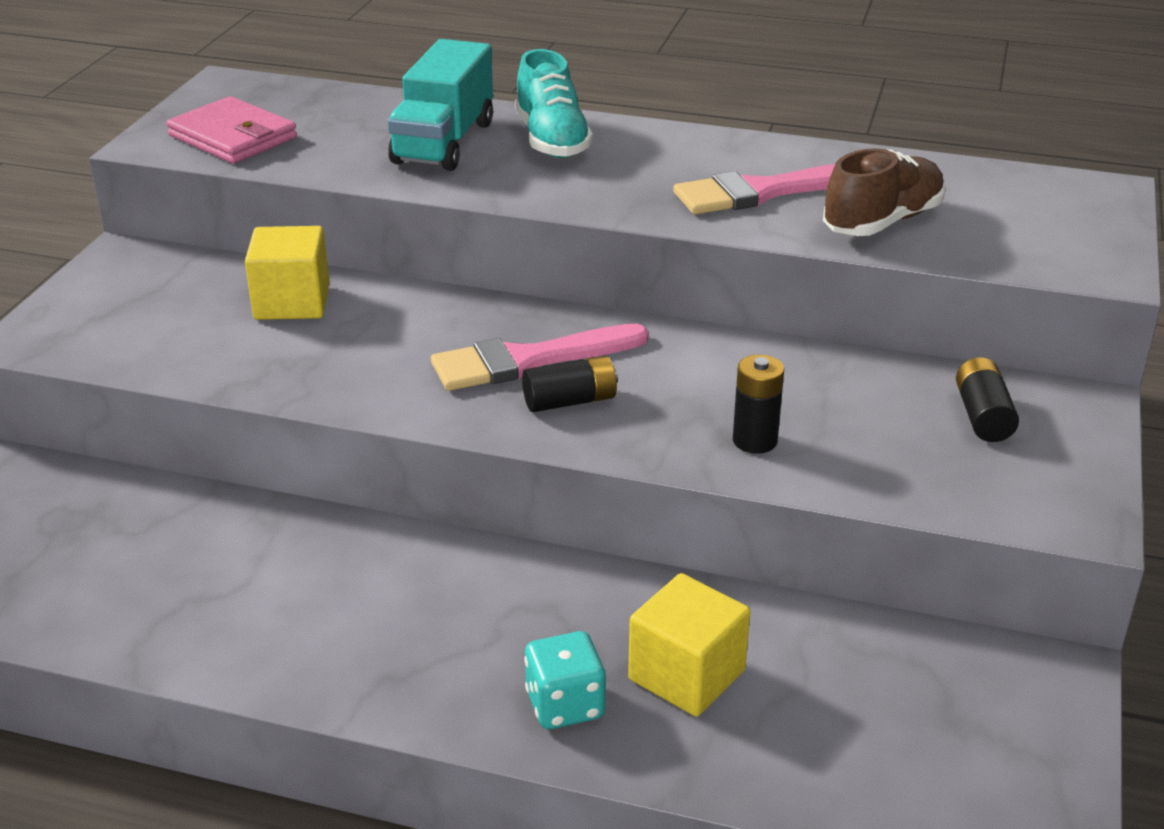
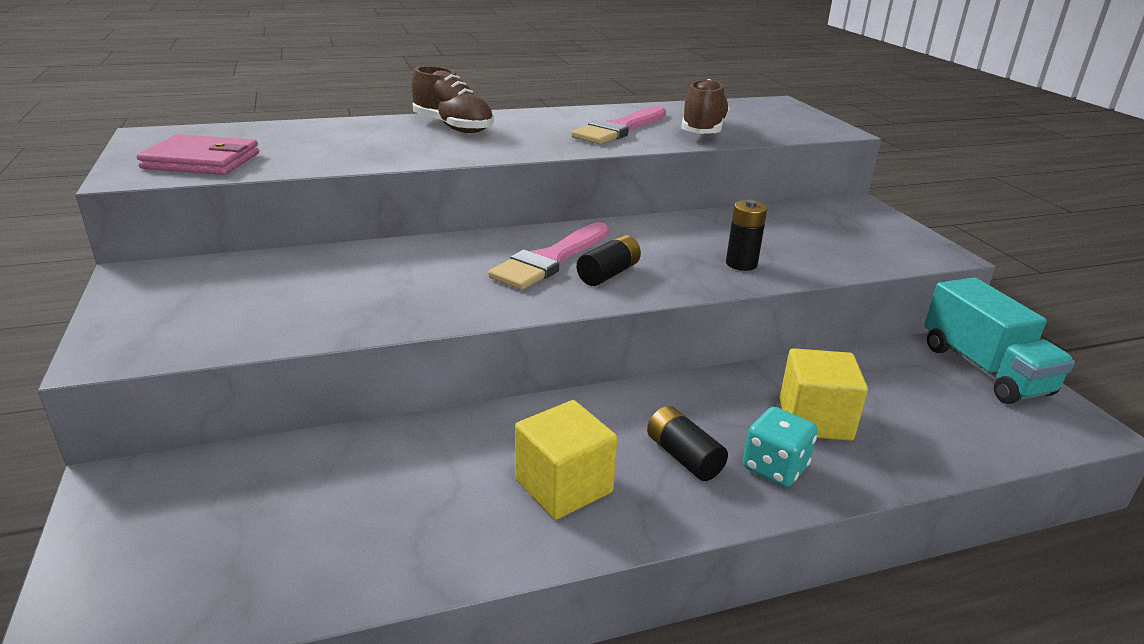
camera: 35 degrees left, 5 degrees down
yellow cube [245,226,329,320] -> yellow cube moved to [515,400,618,520]
turquoise truck [387,39,493,171] -> turquoise truck moved to [924,277,1075,404]
turquoise shoe [515,49,593,158] -> brown shoe [411,66,494,133]
black battery [956,357,1019,442] -> black battery moved to [647,406,728,481]

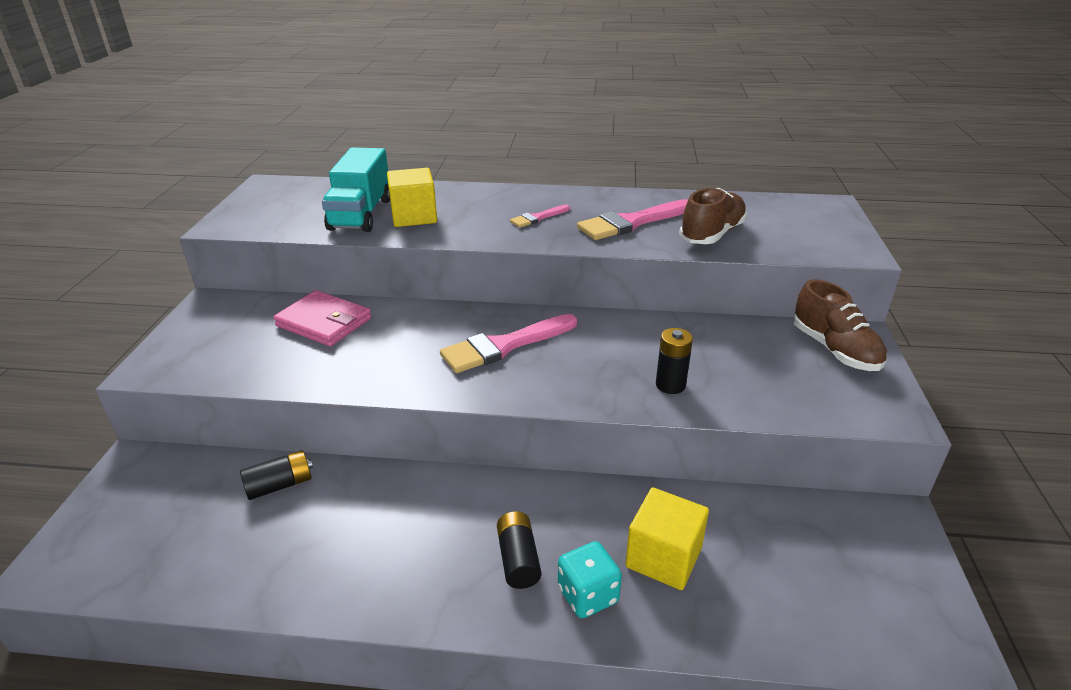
camera: 25 degrees right, 5 degrees up
pink wallet [137,134,259,175] -> pink wallet moved to [273,290,371,347]
brown shoe [411,66,494,133] -> brown shoe moved to [793,279,887,371]
yellow cube [515,400,618,520] -> yellow cube moved to [387,168,437,227]
black battery [577,235,641,286] -> black battery moved to [240,450,313,500]
turquoise truck [924,277,1075,404] -> turquoise truck moved to [322,148,390,232]
none -> pink brush [510,205,570,228]

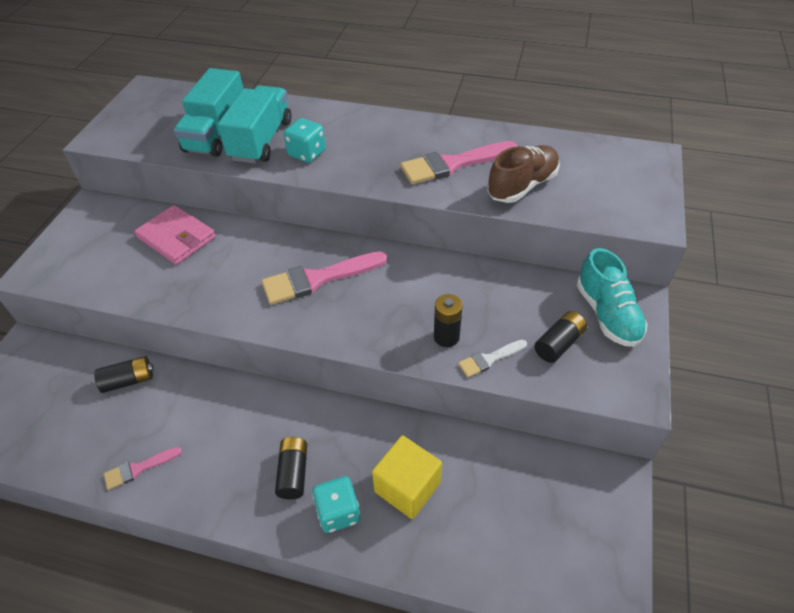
camera: 10 degrees right, 15 degrees up
yellow cube [387,168,437,227] -> turquoise truck [218,85,292,163]
pink brush [510,205,570,228] -> pink brush moved to [104,447,182,490]
brown shoe [793,279,887,371] -> turquoise shoe [577,248,647,347]
none -> turquoise dice [284,118,326,163]
none -> white brush [458,340,527,378]
none -> black battery [534,311,587,363]

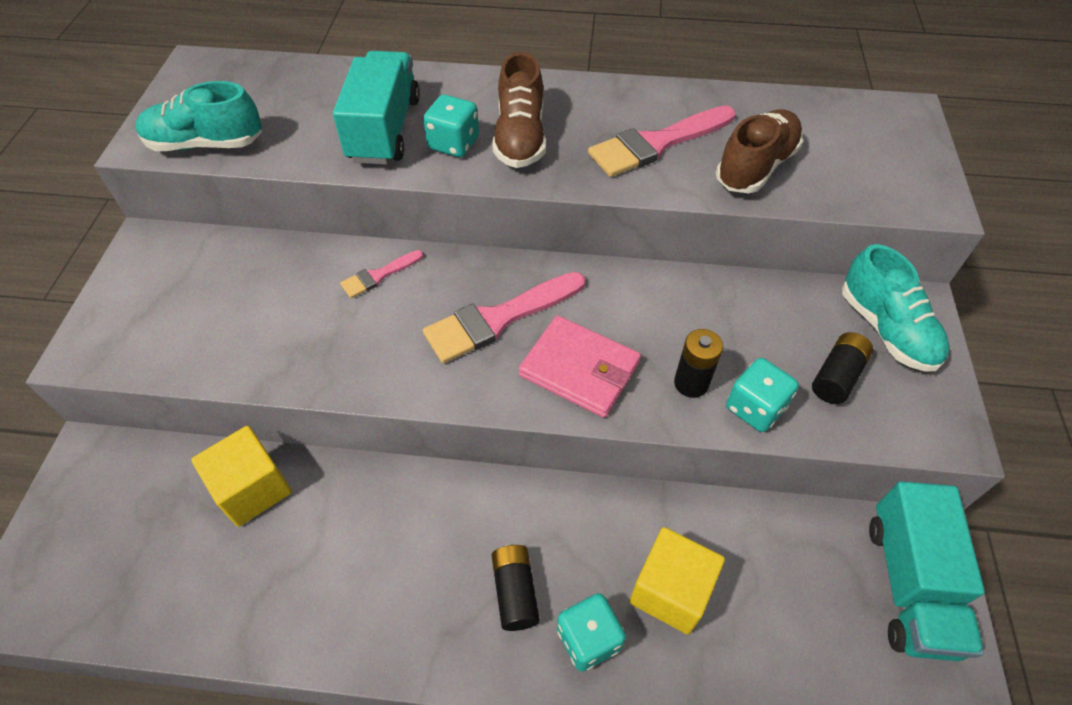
camera: 10 degrees left, 5 degrees up
black battery [94,356,154,393] -> yellow cube [191,426,292,527]
pink brush [104,447,182,490] -> pink brush moved to [340,250,423,298]
pink wallet [134,205,216,265] -> pink wallet moved to [519,315,641,418]
turquoise truck [174,68,243,157] -> turquoise truck moved to [869,481,985,661]
white brush [458,340,527,378] -> turquoise dice [726,358,799,432]
none -> turquoise shoe [136,81,262,151]
none -> brown shoe [492,52,546,168]

